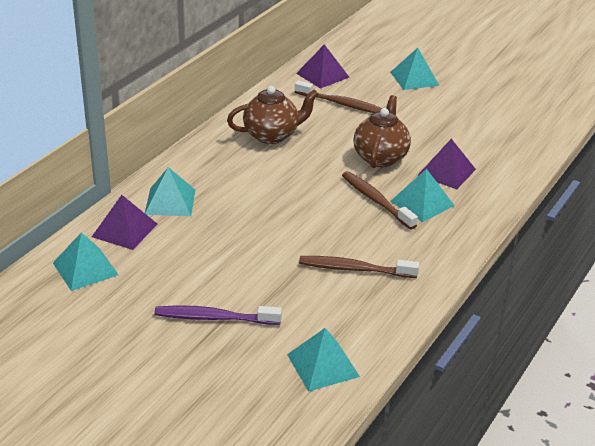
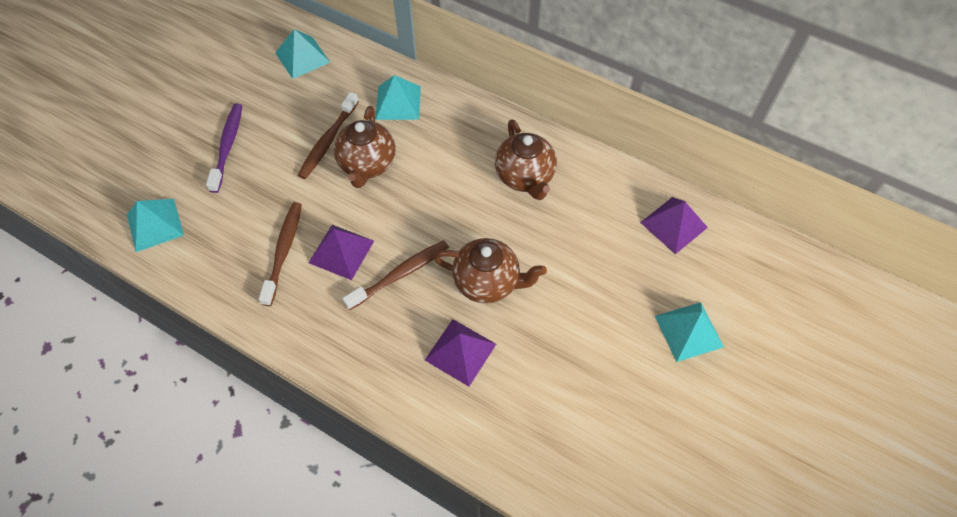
camera: 90 degrees right, 25 degrees up
purple pyramid [92,195,157,250] -> purple pyramid moved to [309,225,374,280]
brown toothbrush [295,80,382,113] -> brown toothbrush moved to [298,92,359,179]
turquoise pyramid [391,169,455,222] -> none
none -> brown teapot [334,106,395,188]

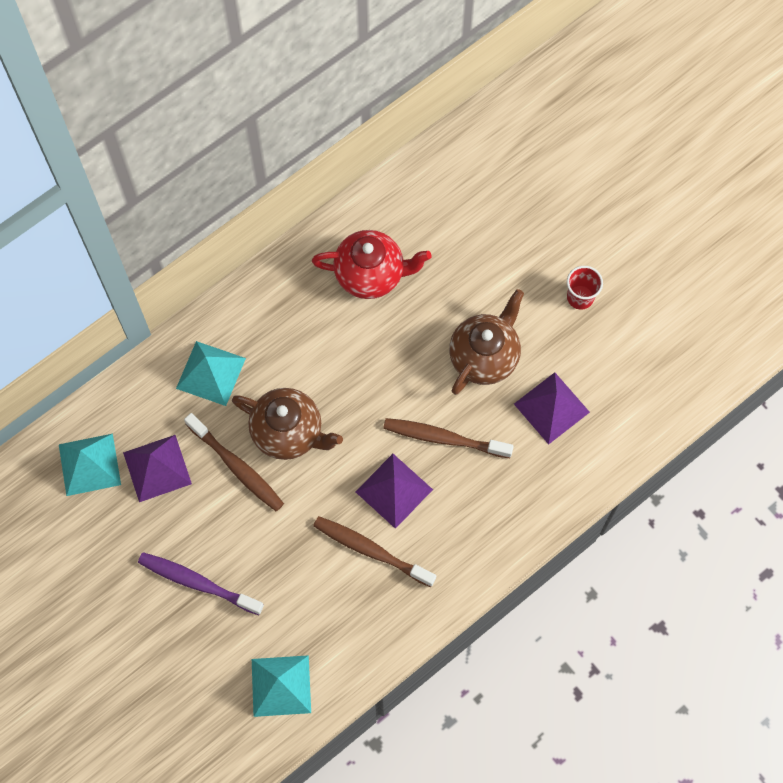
camera: 70 degrees left, 10 degrees up
brown toothbrush [343,240,449,310] -> brown toothbrush turned 60 degrees counterclockwise [383,418,514,458]
brown teapot [495,119,557,200] -> red teapot [312,230,431,299]
purple pyramid [640,197,708,254] -> purple pyramid moved to [123,435,192,502]
turquoise pyramid [655,302,724,362] -> none
none -> red cup [567,266,603,310]

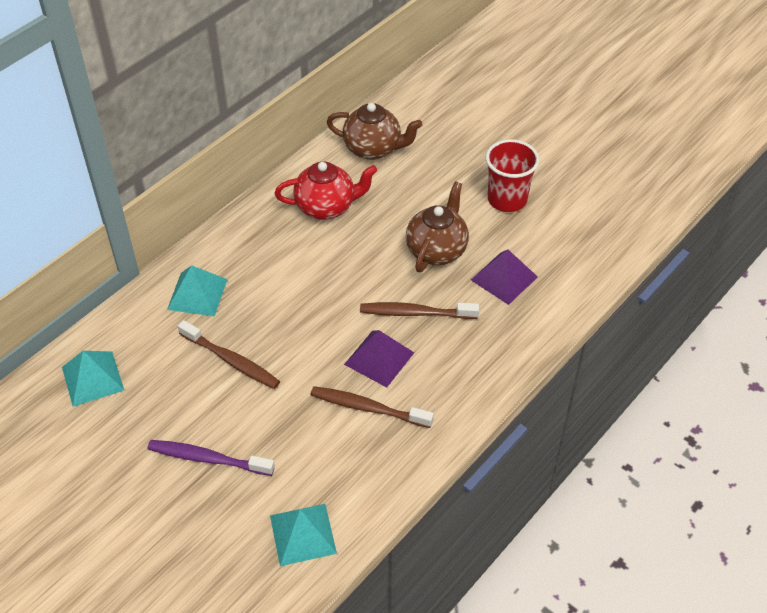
camera: 10 degrees left, 20 degrees down
purple pyramid [123,435,192,502] -> none
brown teapot [232,388,343,460] -> brown teapot moved to [327,103,422,160]
red cup [567,266,603,310] -> red cup [486,139,539,212], size x1.70

